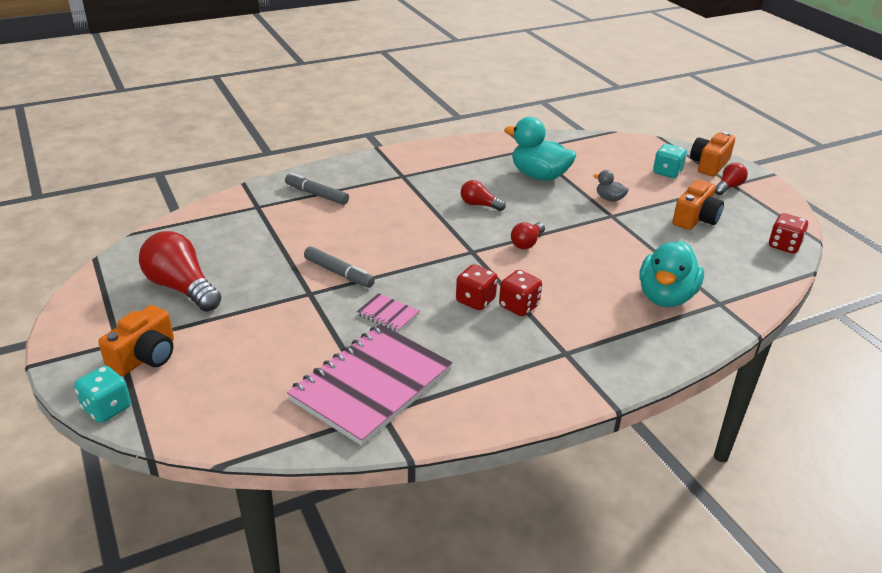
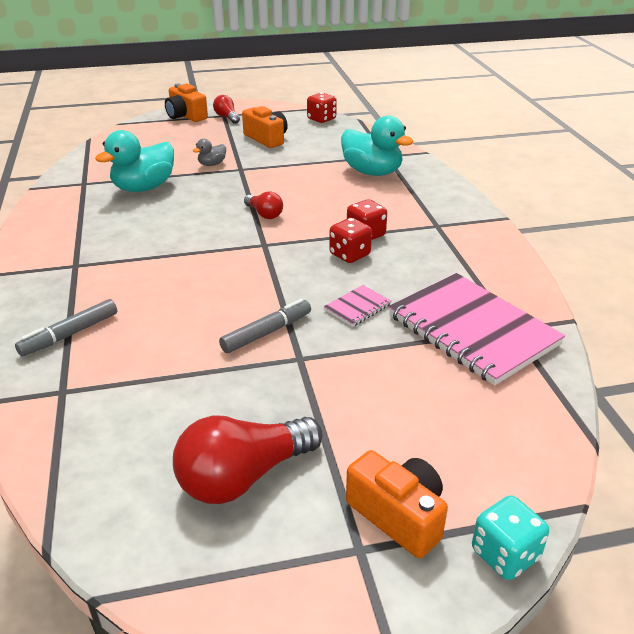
camera: 75 degrees left, 0 degrees up
red light bulb [461,180,506,211] -> none
turquoise dice [653,144,687,178] -> none

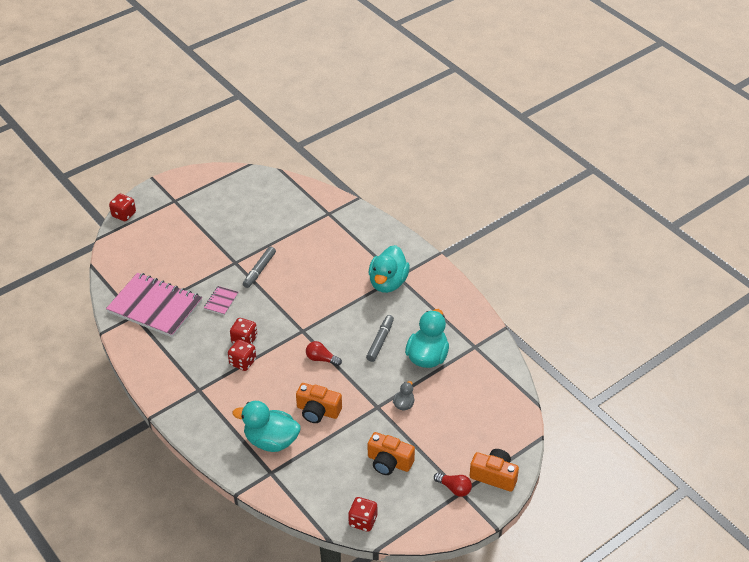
camera: 155 degrees right, 10 degrees up
grey marker [15,299,117,357] -> grey marker moved to [366,315,394,362]
red light bulb [173,416,322,504] -> none
orange camera [346,450,448,558] -> orange camera moved to [296,383,342,423]
turquoise dice [472,495,549,580] -> red dice [109,194,136,221]
none -> turquoise duck [369,245,410,293]

